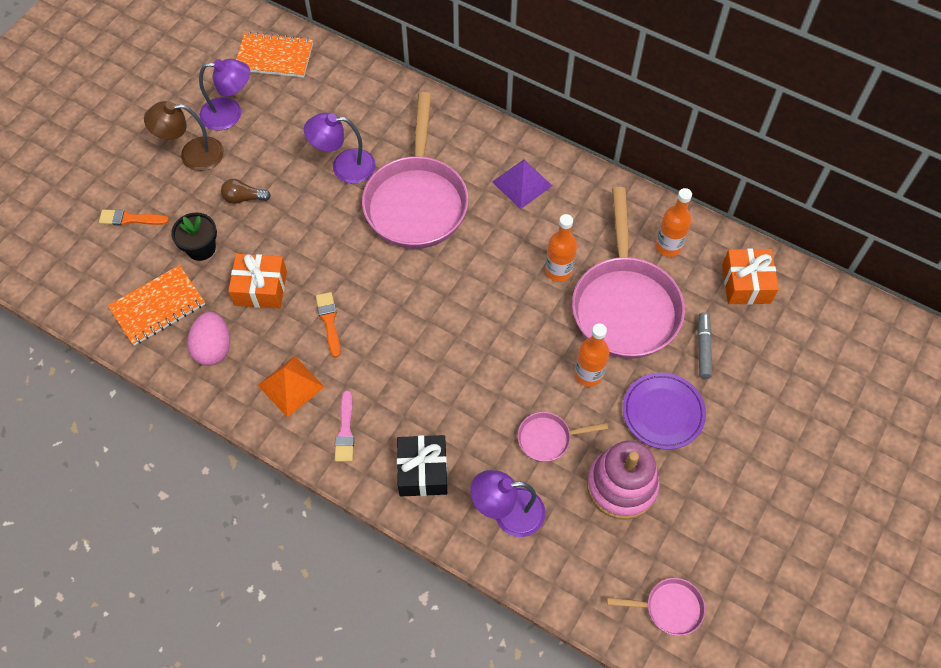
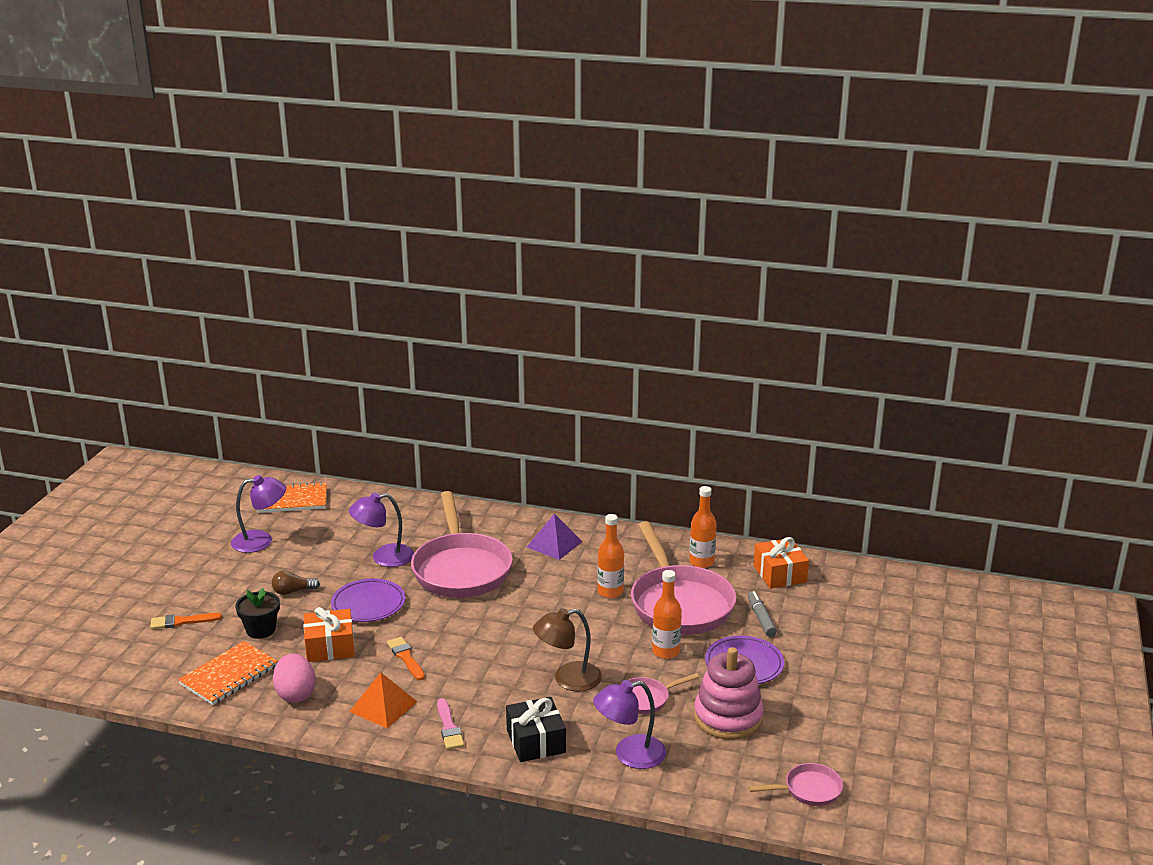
camera: 15 degrees left, 35 degrees down
brown lamp [144,101,224,171] -> brown lamp moved to [533,608,602,691]
none -> purple plate [331,579,405,622]

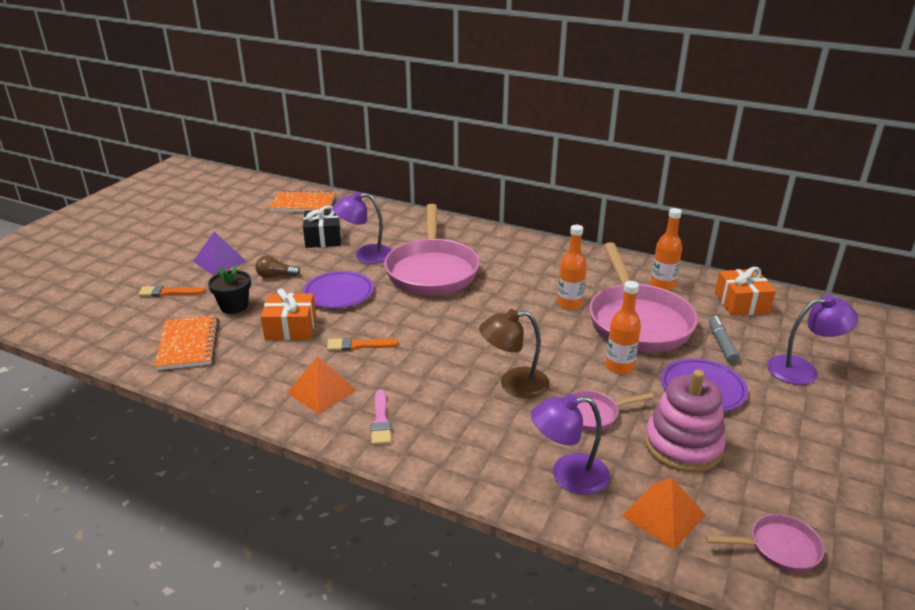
camera: 10 degrees right, 5 degrees up
orange notebook [178,641,278,705] -> orange notebook turned 60 degrees counterclockwise [154,315,219,370]
purple lamp [231,475,286,553] -> purple lamp moved to [767,295,858,385]
pink egg [273,654,316,703] -> none
orange brush [387,637,425,680] -> orange brush turned 75 degrees counterclockwise [327,337,399,351]
black gift [506,697,566,762] -> black gift moved to [303,206,341,248]
purple pyramid [527,514,582,560] -> purple pyramid moved to [193,232,247,275]
none -> orange pyramid [622,477,705,550]

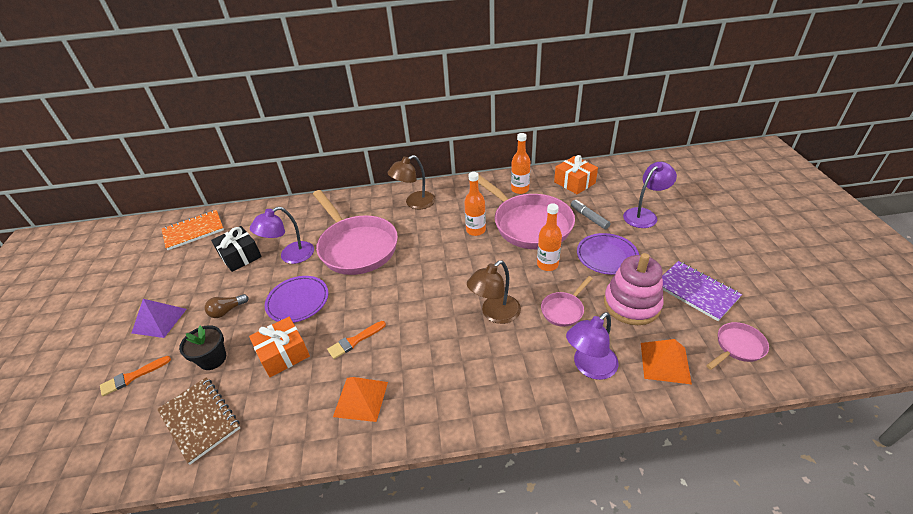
camera: 30 degrees left, 10 degrees up
orange notebook [154,315,219,370] -> brown notebook [157,378,240,465]
pink brush [371,389,391,445] -> none
none -> brown lamp [387,155,436,209]
none -> purple notebook [662,261,742,321]

